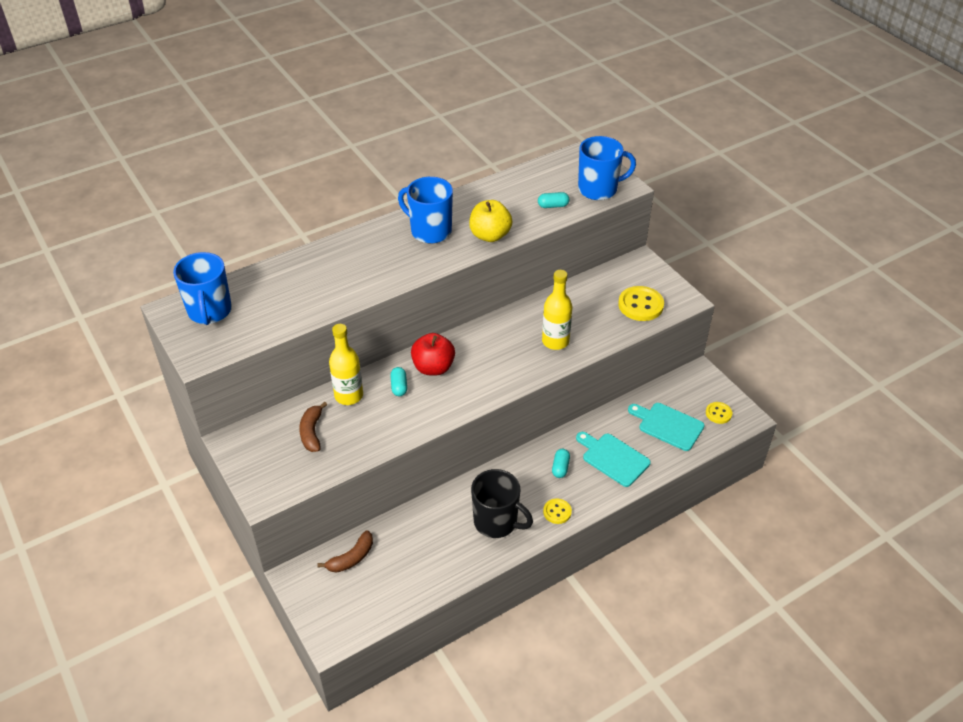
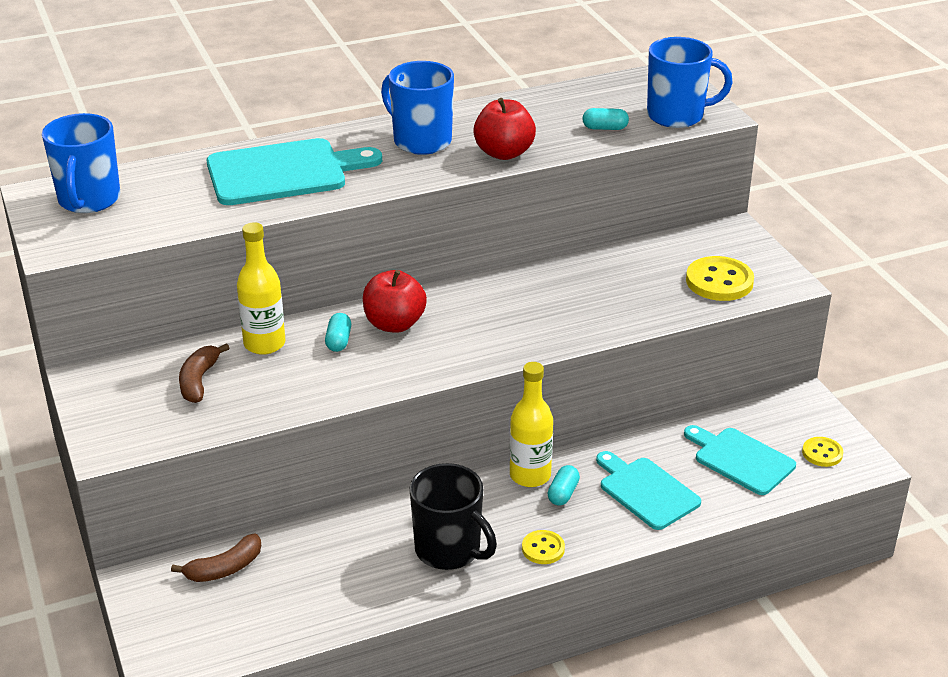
camera: 10 degrees right, 10 degrees down
yellow apple [469,200,512,242] -> red apple [473,98,536,160]
yellow bottle [542,270,572,350] -> yellow bottle moved to [510,362,553,487]
none -> turquoise cutting board [207,138,382,205]

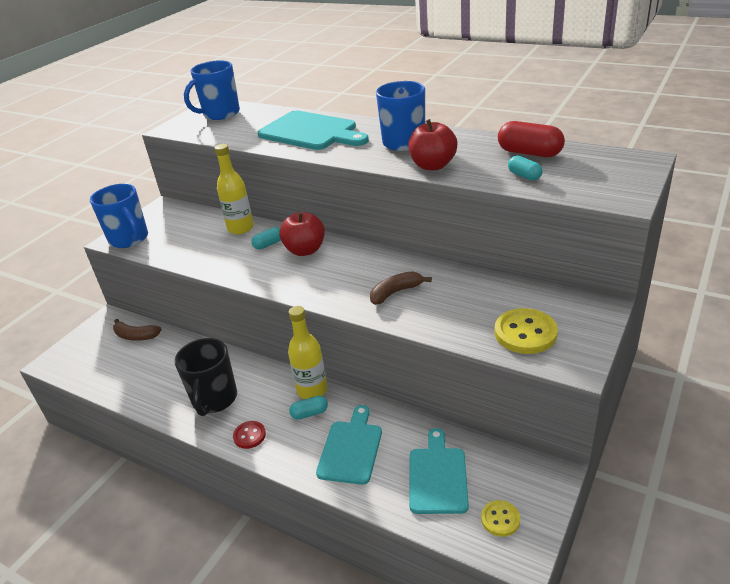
camera: 55 degrees right, 0 degrees up
brown banana [179,343,229,403] -> brown banana moved to [370,271,432,305]
yellow button [522,530,565,564] -> red button [233,421,266,449]
blue mug [647,37,733,128] -> blue mug moved to [90,184,148,248]
none -> red capsule [498,121,565,157]

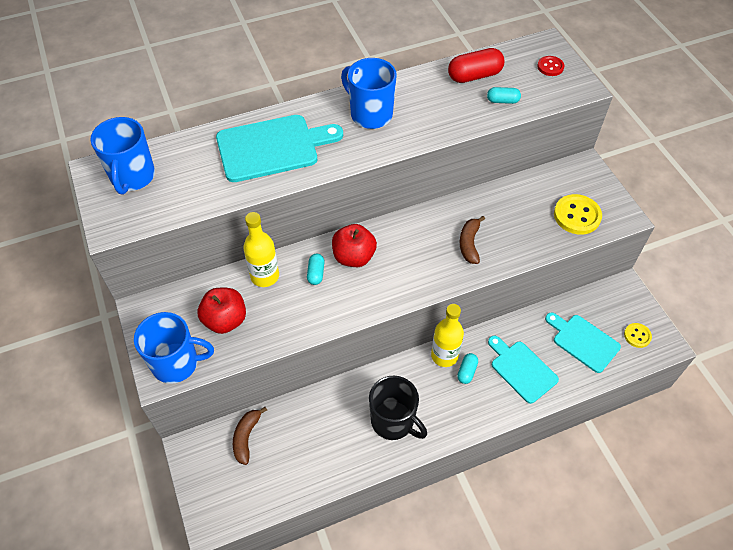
camera: 55 degrees left, 20 degrees up
brown banana [113,319,161,341] -> brown banana turned 135 degrees clockwise [233,407,267,465]
red button [233,421,266,449] -> red button moved to [537,56,564,76]
red apple [408,119,457,170] -> red apple moved to [198,288,246,334]

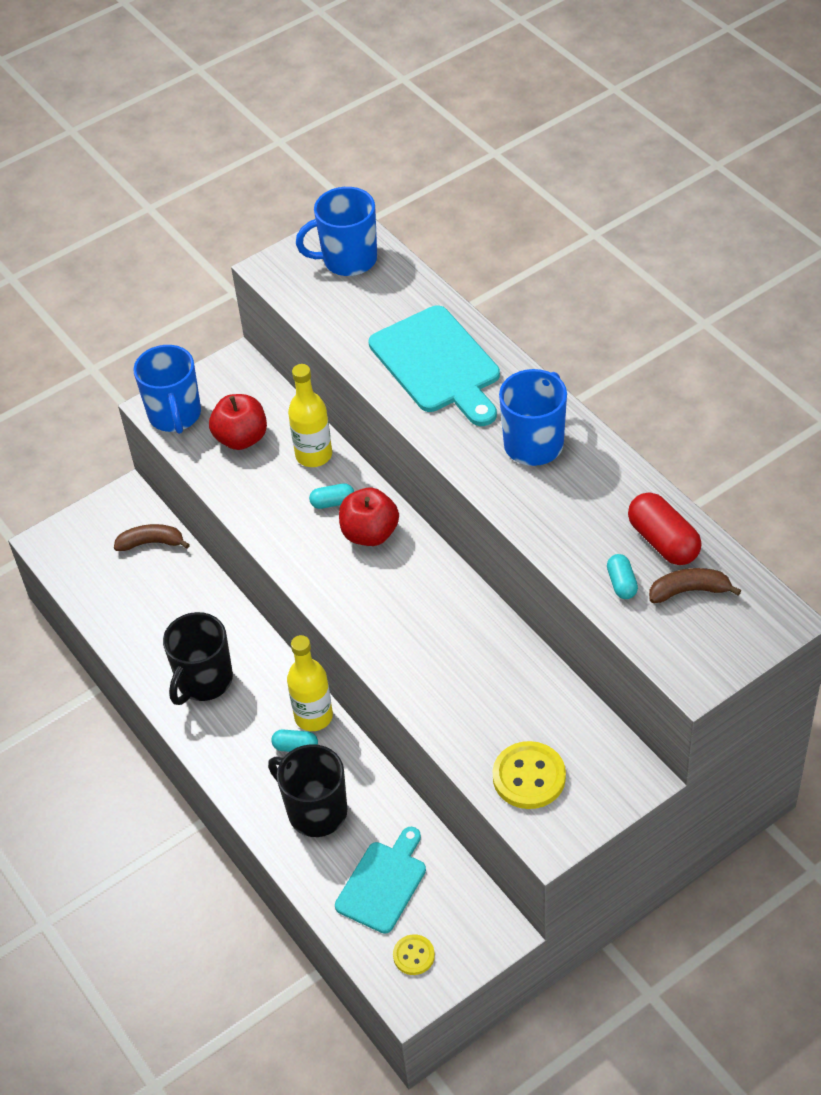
camera: 80 degrees right, 5 degrees down
brown banana [460,216,485,264] -> brown banana moved to [649,568,741,603]
turquoise cutting board [488,336,559,404] -> black mug [268,744,347,837]
red button [537,56,564,76] -> none

